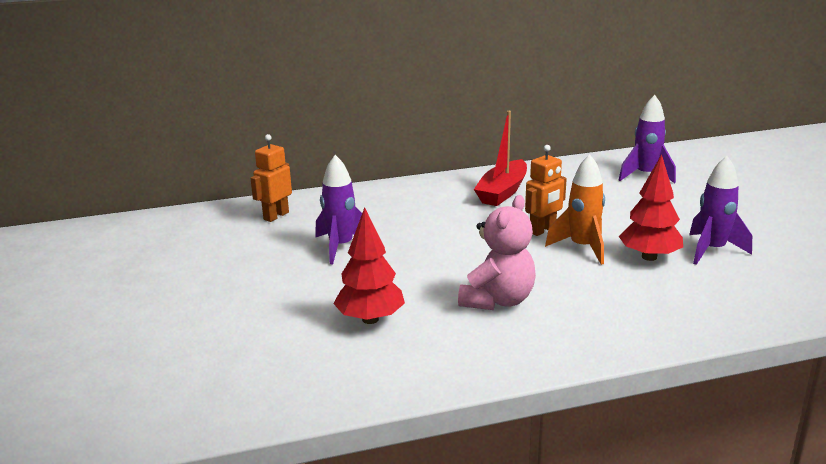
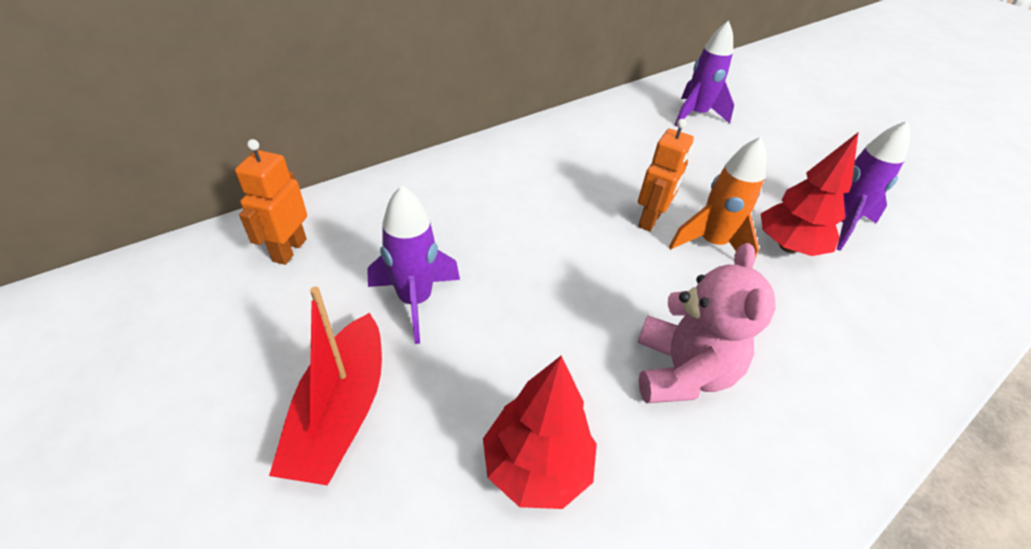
camera: 25 degrees left, 20 degrees up
red boat [474,111,527,206] -> red boat moved to [269,287,382,485]

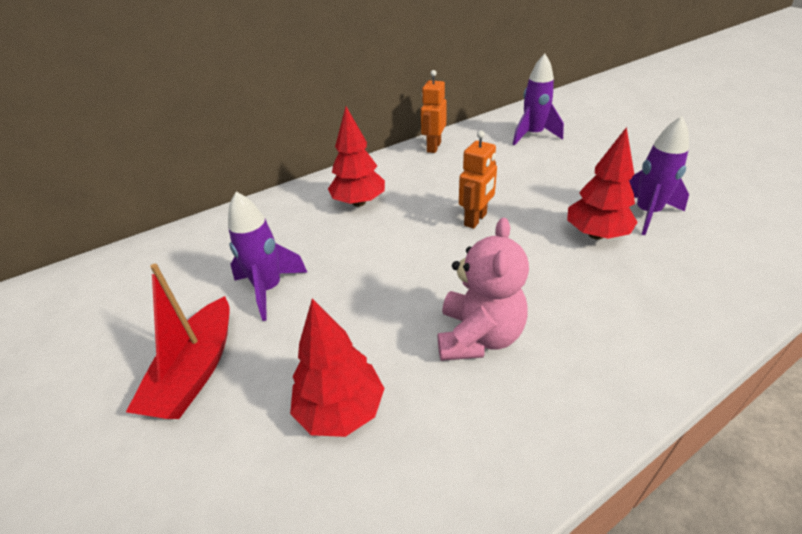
camera: 10 degrees right, 5 degrees down
orange robot [235,139,307,265] -> orange robot moved to [421,70,447,153]
orange rocket [669,137,767,267] -> none
none -> red tree [328,107,385,207]

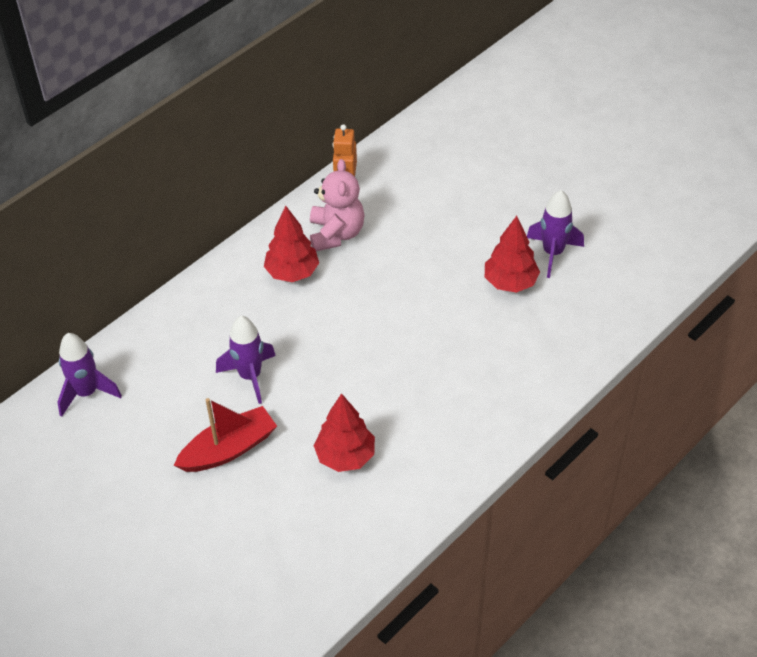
camera: 15 degrees left, 10 degrees up
red boat [126,264,230,419] -> red boat turned 120 degrees counterclockwise [174,398,277,472]
pink teddy bear [438,218,529,361] -> pink teddy bear moved to [310,159,365,251]
orange robot [459,131,497,229] -> none
purple rocket [513,54,564,146] -> purple rocket moved to [58,333,122,417]

